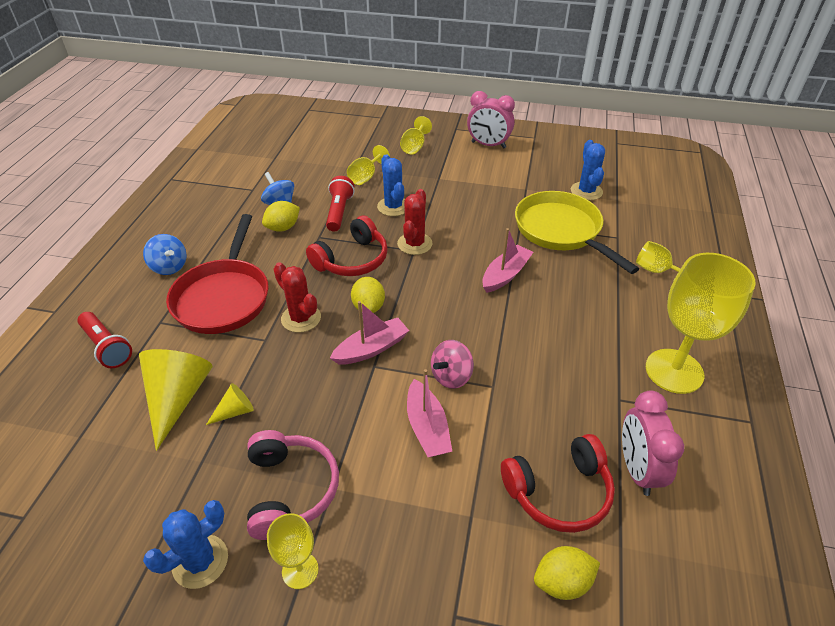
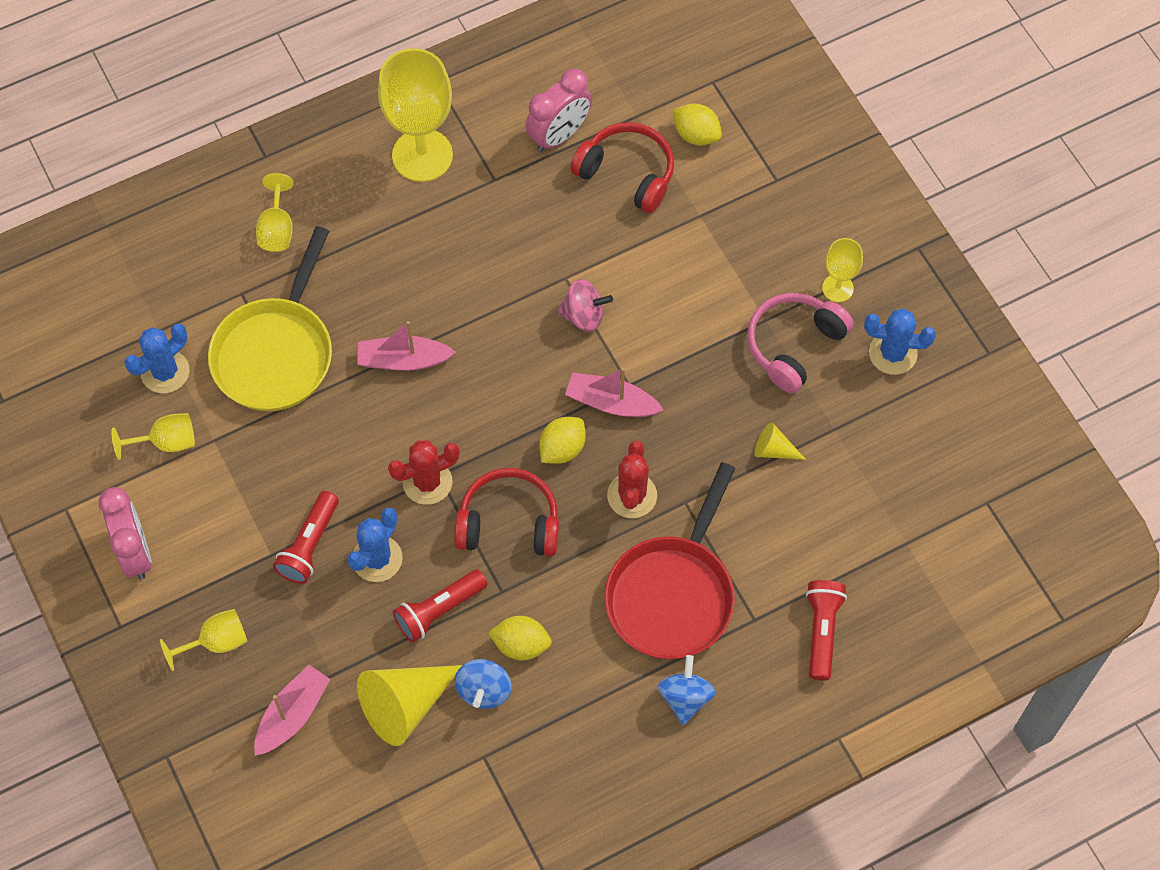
camera: 130 degrees left, 20 degrees up
yellow cone [139,349,213,451] -> yellow cone moved to [357,665,462,746]
red pan [166,214,268,334] -> red pan turned 150 degrees clockwise [604,462,735,659]
yellow goblet [347,145,390,185] -> yellow goblet moved to [111,413,195,460]
pink boat [407,369,452,457] -> pink boat moved to [254,665,330,756]
none -> red flashlight [273,491,339,584]

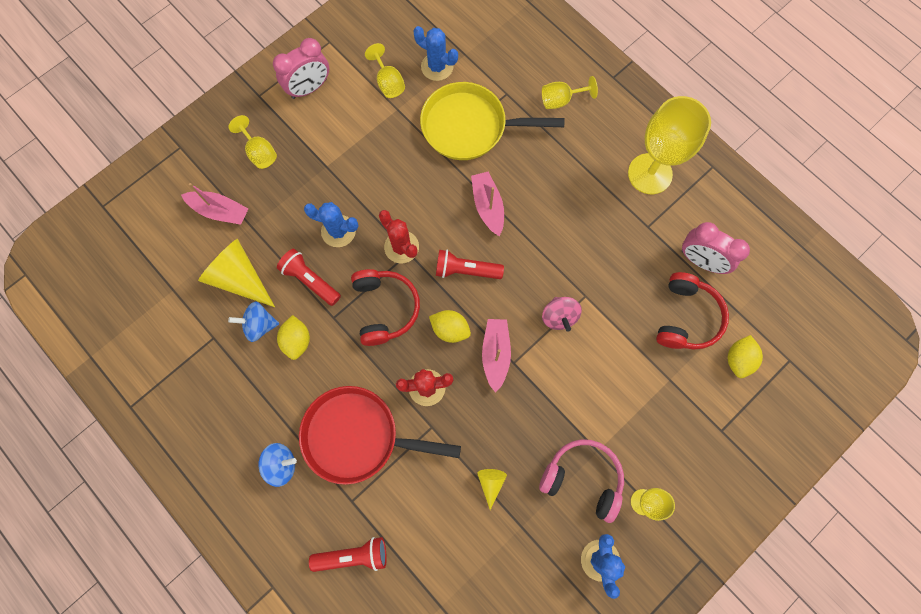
camera: 75 degrees right, 10 degrees up
red flashlight [273,491,339,584] -> red flashlight moved to [436,250,504,279]

